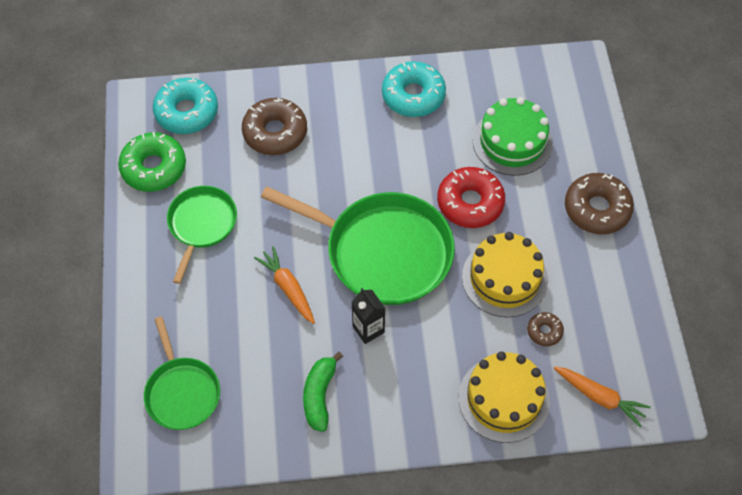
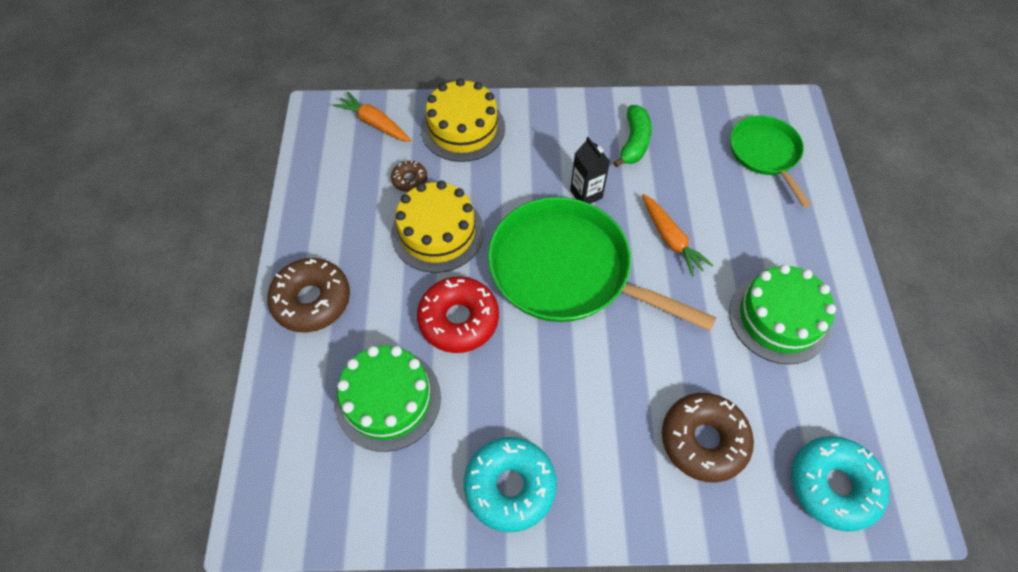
camera: 175 degrees left, 0 degrees up
green donut [118,132,186,192] -> none
green pan [167,186,237,284] -> green cake [729,264,836,364]

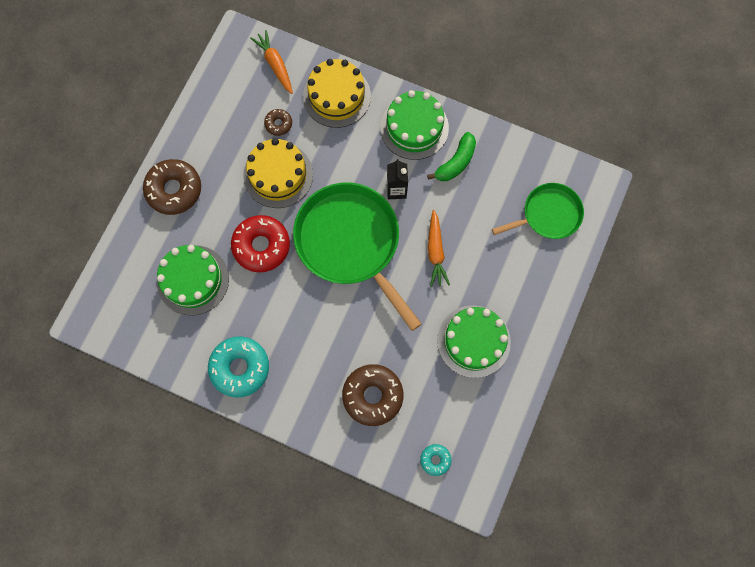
camera: 25 degrees right, 15 degrees up
green pan [730,116,811,207] -> green pan turned 60 degrees clockwise [492,183,584,239]
turquoise donut [791,436,890,532] -> turquoise donut [420,444,452,476], size x0.50
none -> green cake [380,90,449,160]

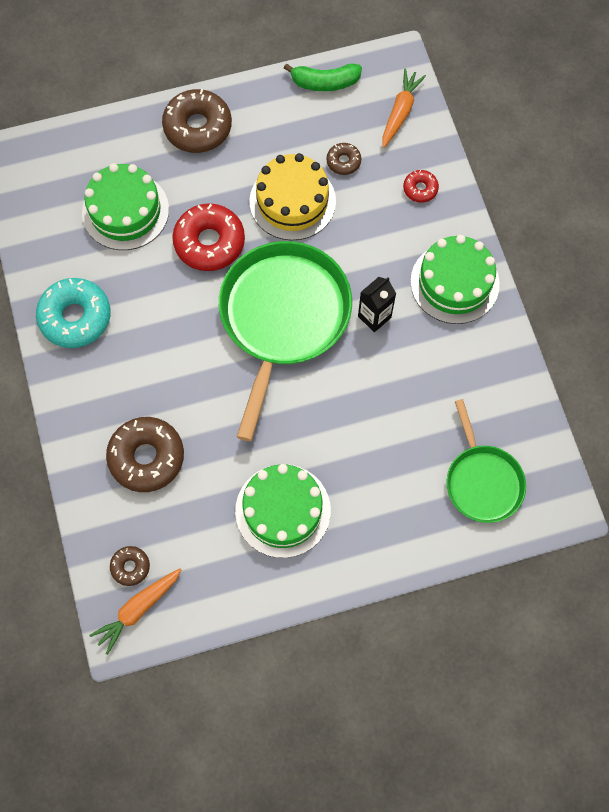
camera: 50 degrees right, 5 degrees down
yellow cake [303,59,371,128] -> red donut [403,170,439,203]
turquoise donut [420,444,452,476] -> brown donut [110,546,150,586]
green banana [427,132,476,181] -> green banana moved to [284,63,362,91]
orange carrot [428,210,450,287] -> orange carrot moved to [89,568,182,655]
green pan [492,183,584,239] -> green pan turned 45 degrees clockwise [446,399,526,523]

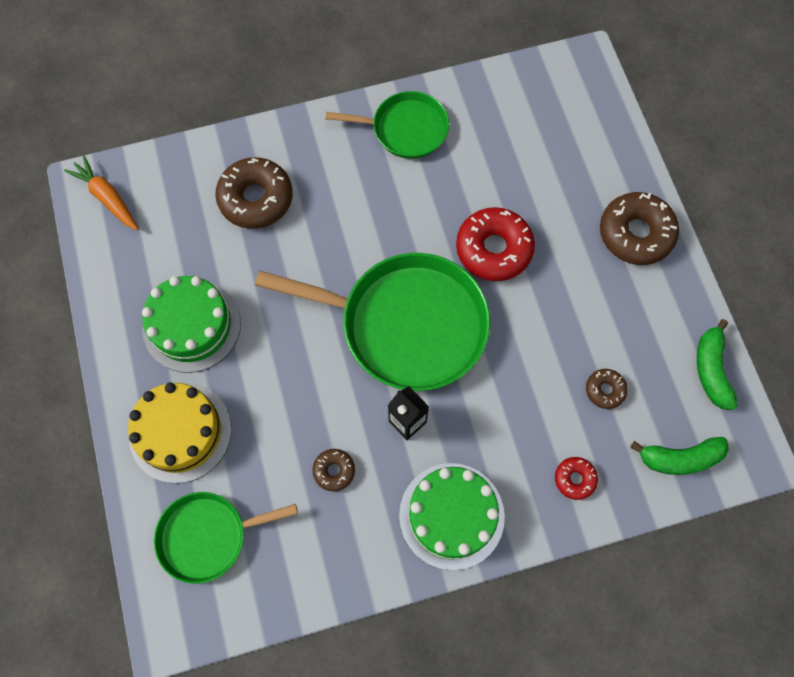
camera: 90 degrees right, 0 degrees up
turquoise donut [36,278,111,348] -> green pan [325,91,449,159]
green cake [82,163,169,250] -> none
brown donut [110,546,150,586] -> brown donut moved to [312,449,355,492]
yellow cake [249,153,336,241] -> yellow cake moved to [128,382,232,484]
orange carrot [382,69,426,148] -> green banana [630,437,729,475]

